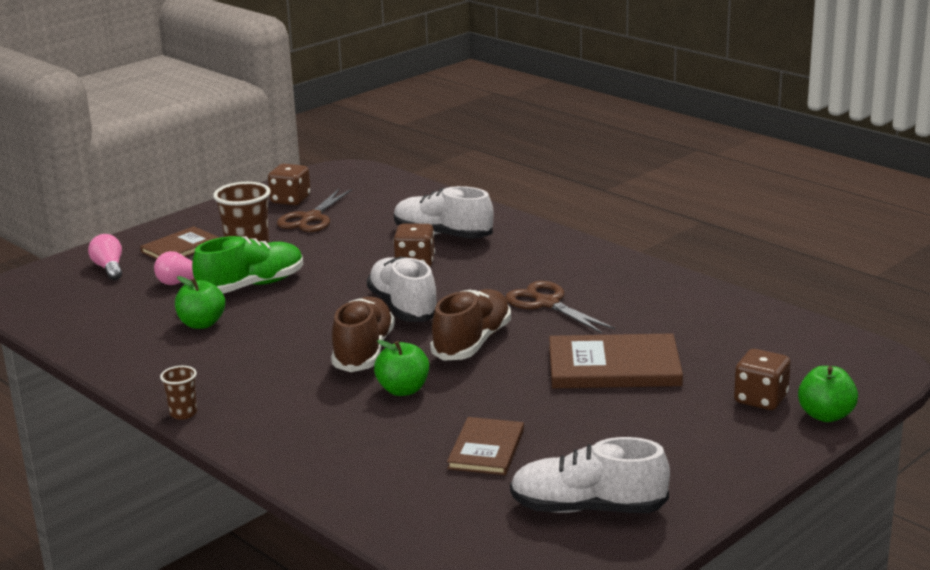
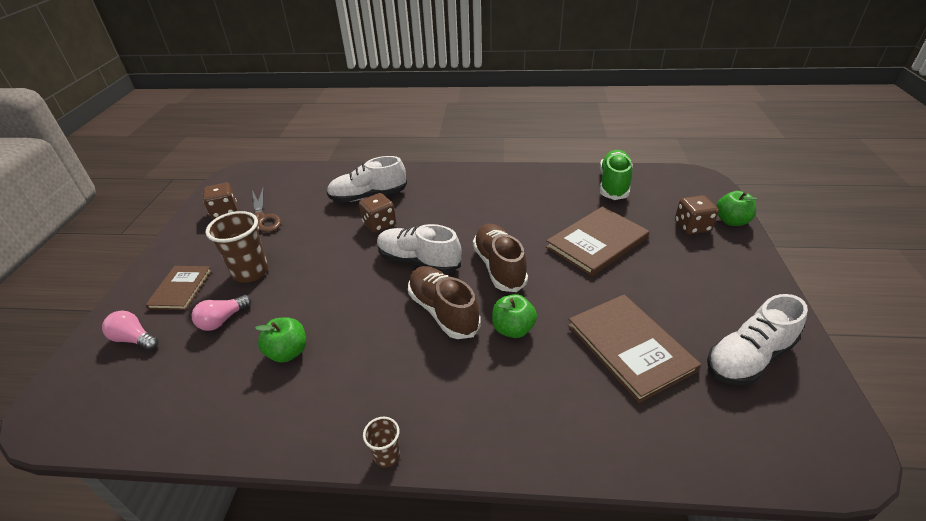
camera: 40 degrees left, 15 degrees up
green shoe [192,236,303,293] -> green shoe moved to [600,150,632,200]
brown book [447,417,524,475] -> brown book [568,295,701,403], size x1.61
brown scissors [505,281,615,333] -> none

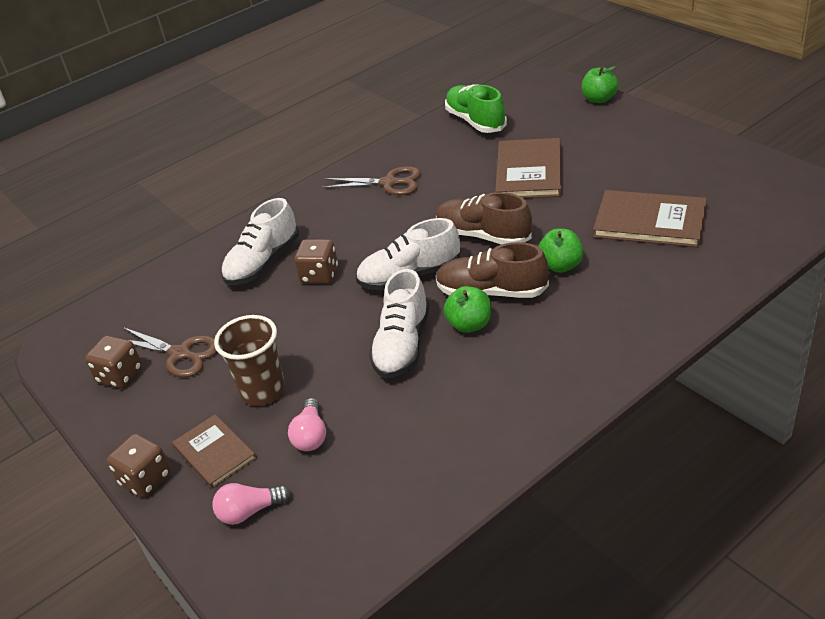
camera: 40 degrees left, 0 degrees up
green apple [255,317,306,363] -> green apple moved to [444,286,491,333]
brown cup [363,417,400,468] -> none
brown dice [675,195,719,235] -> brown dice moved to [107,434,171,498]
white shoe [707,294,808,385] -> white shoe moved to [369,269,430,379]
none -> brown scissors [321,166,421,195]

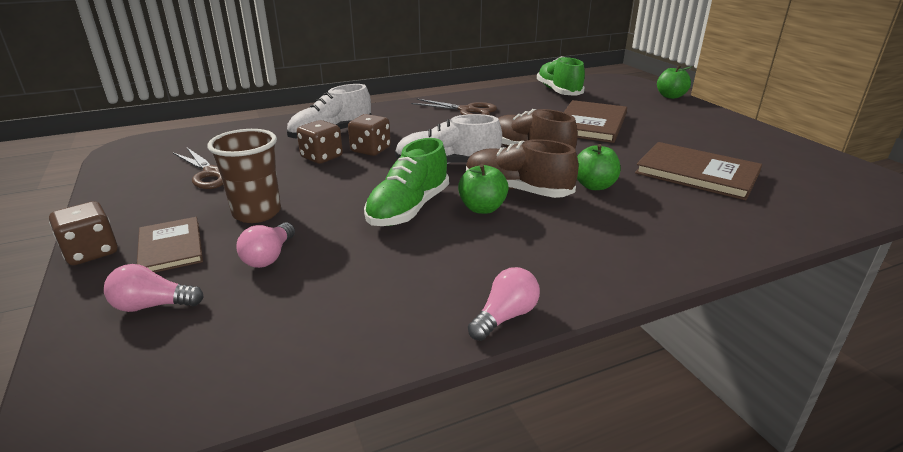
camera: 10 degrees right, 10 degrees down
brown dice [85,335,142,388] -> brown dice moved to [297,120,343,164]
white shoe [369,269,430,379] -> green shoe [364,138,449,226]
none -> pink light bulb [468,267,540,341]

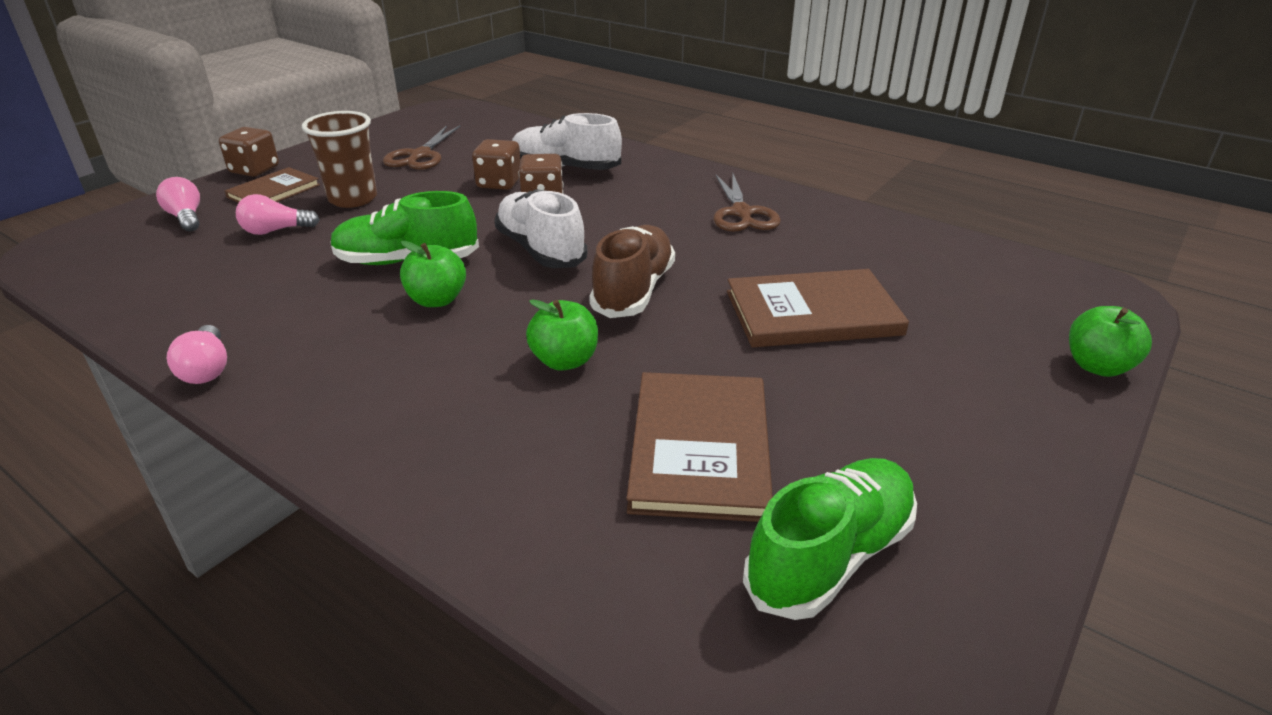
camera: 60 degrees right, 5 degrees up
brown shoe [466,139,579,198] -> none
pink light bulb [468,267,540,341] -> pink light bulb turned 60 degrees clockwise [167,325,227,384]
green shoe [537,56,585,96] -> green shoe moved to [743,458,917,620]

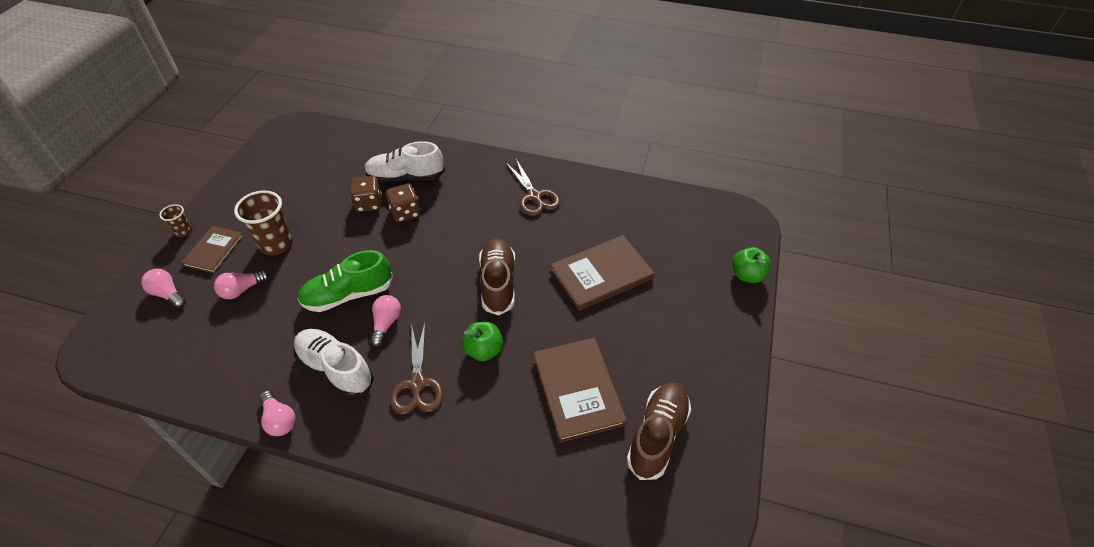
camera: 20 degrees left, 15 degrees up
brown dice [219,127,279,177] -> brown cup [159,204,192,237]
brown scissors [383,125,461,170] -> brown scissors moved to [390,323,443,415]
green apple [400,241,466,307] -> pink light bulb [370,295,401,347]
white shoe [495,189,588,268] -> white shoe moved to [293,329,374,398]
green shoe [743,458,917,620] -> brown shoe [626,382,691,480]

